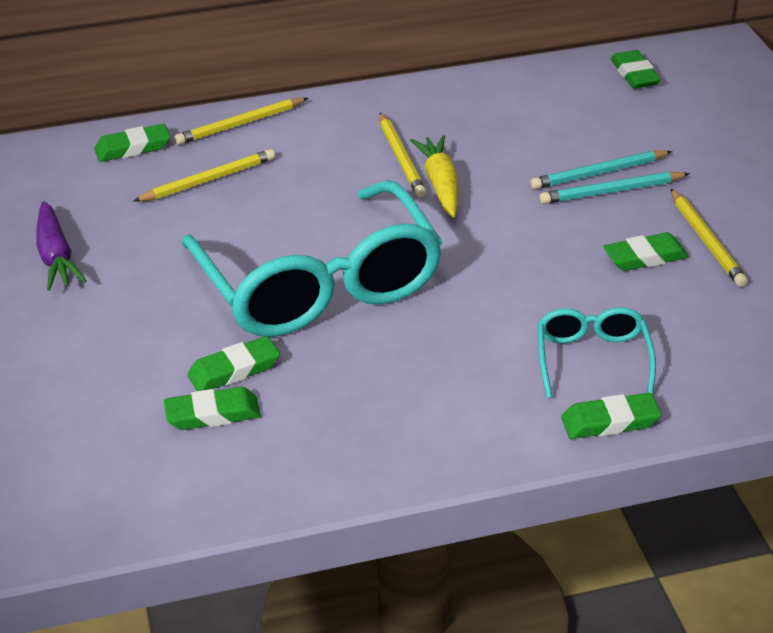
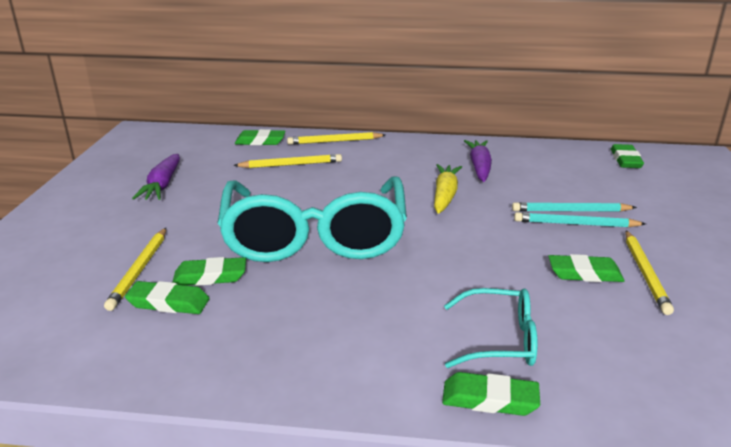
camera: 20 degrees right, 10 degrees down
yellow pencil [379,113,426,197] -> yellow pencil moved to [104,228,166,311]
turquoise glasses [538,307,656,398] -> turquoise glasses turned 75 degrees clockwise [444,288,538,368]
none -> purple carrot [464,140,492,182]

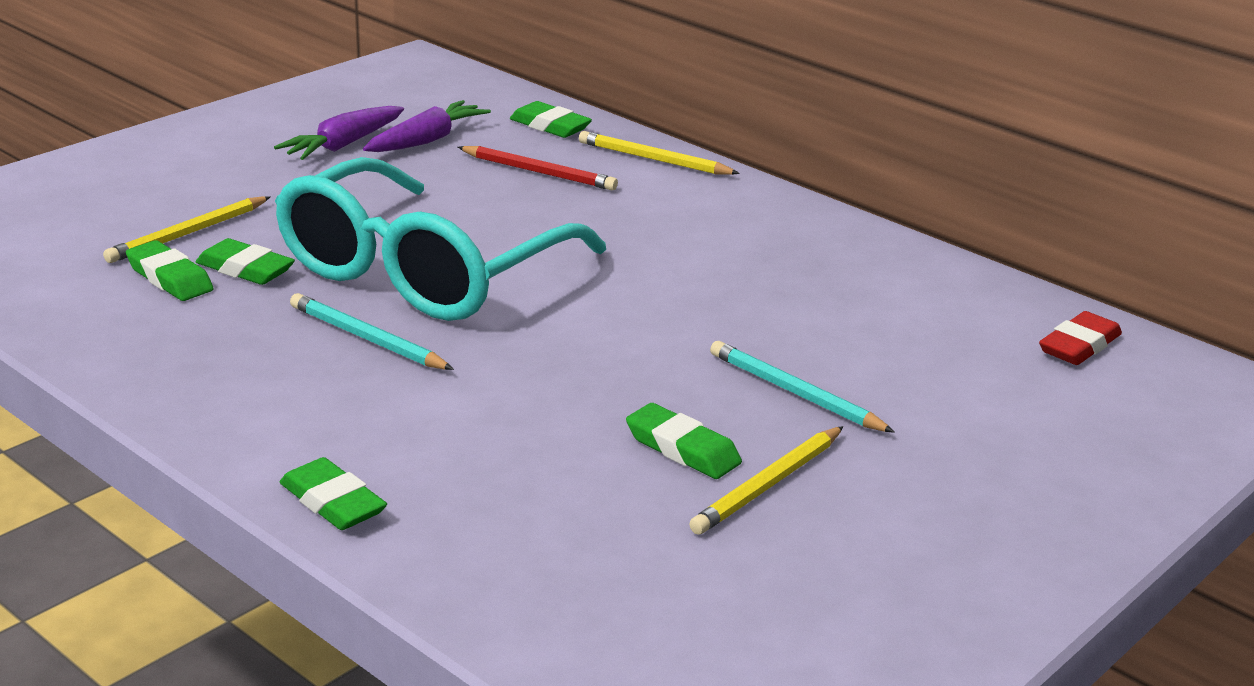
camera: 35 degrees right, 0 degrees up
yellow pencil [233,154,342,168] -> red pencil [458,146,618,190]
yellow carrot [434,164,462,214] -> none
turquoise glasses [444,288,538,368] -> none
purple carrot [464,140,492,182] -> purple carrot moved to [363,100,491,152]
turquoise pencil [512,202,637,212] -> turquoise pencil moved to [290,293,454,370]
green eraser [611,144,644,168] -> red eraser [1039,311,1122,365]

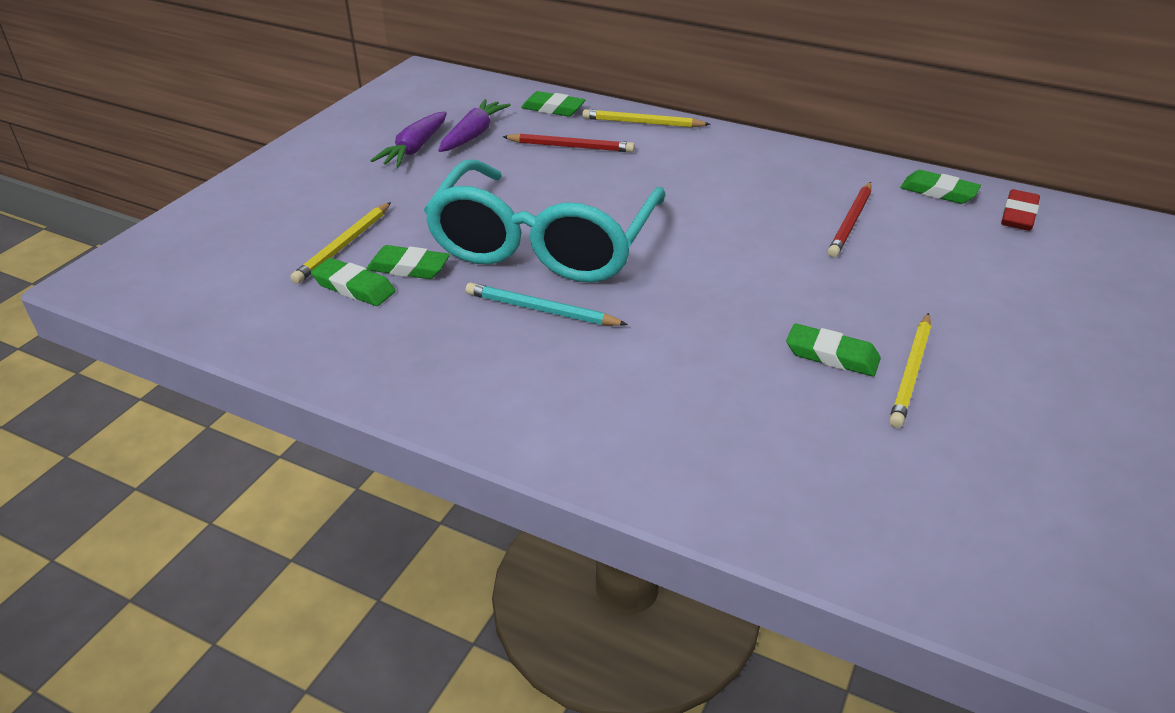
camera: 15 degrees left, 10 degrees up
green eraser [280,457,387,530] -> green eraser moved to [900,170,981,204]
turquoise pencil [710,341,895,433] -> none
none -> red pencil [828,182,872,257]

